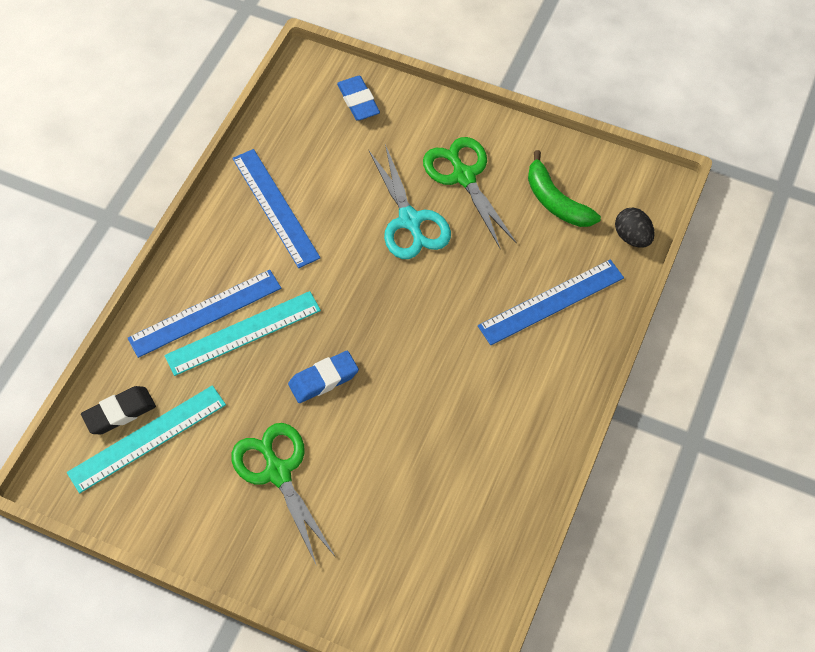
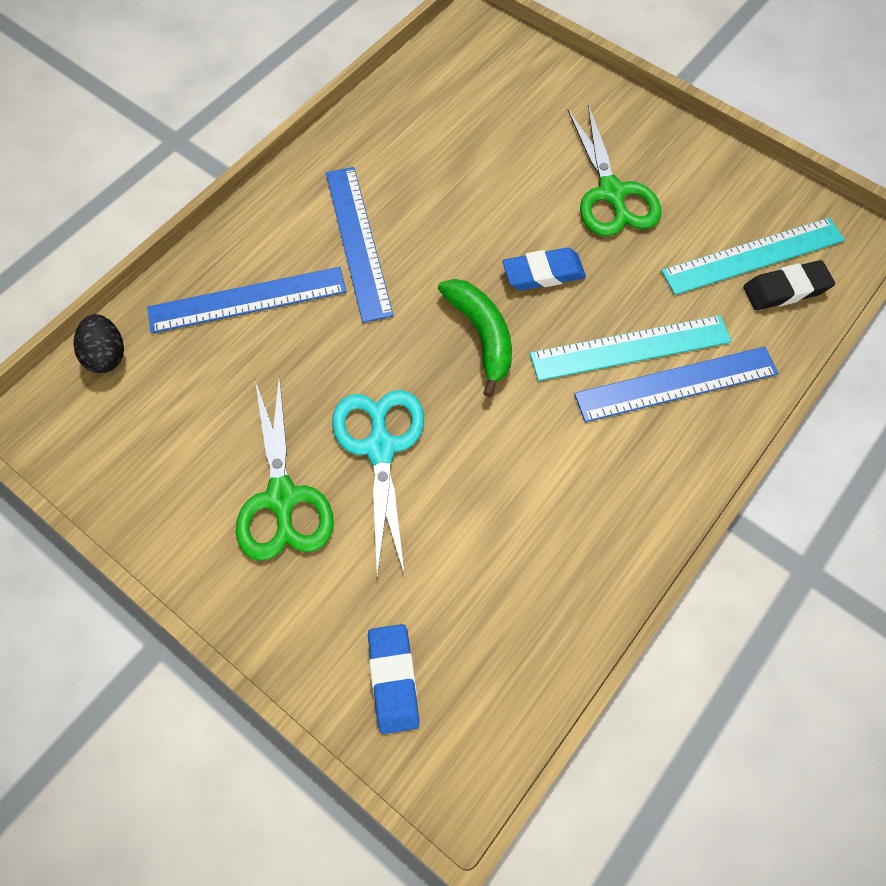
camera: 165 degrees left, 5 degrees up
blue ruler [232,149,321,268] -> blue ruler moved to [326,167,393,323]
green banana [528,150,601,227] -> green banana moved to [438,279,512,397]

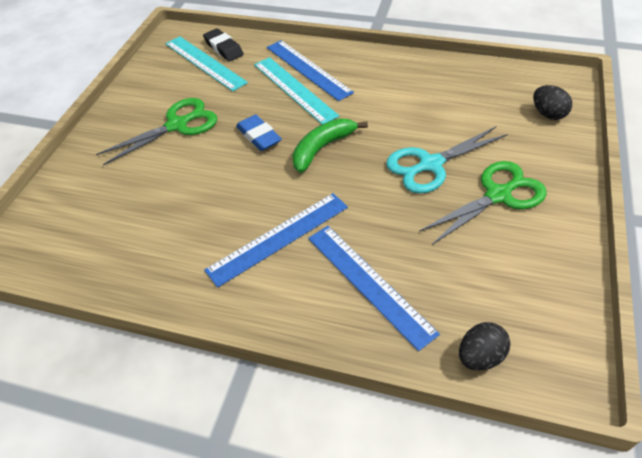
camera: 110 degrees left, 15 degrees down
blue eraser [368,624,420,734] -> black egg [533,85,572,120]

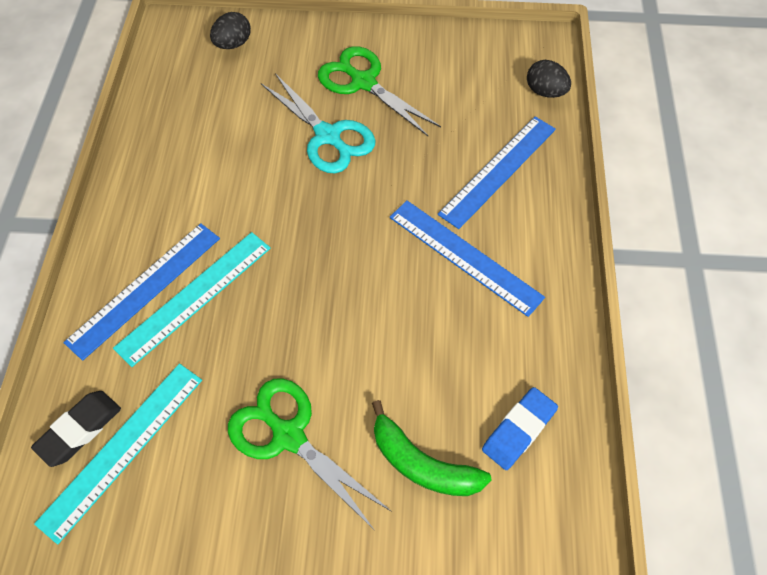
camera: 105 degrees left, 10 degrees up
blue eraser [236,115,282,151] -> blue eraser moved to [482,387,558,470]
green banana [292,118,368,173] -> green banana moved to [372,400,492,496]

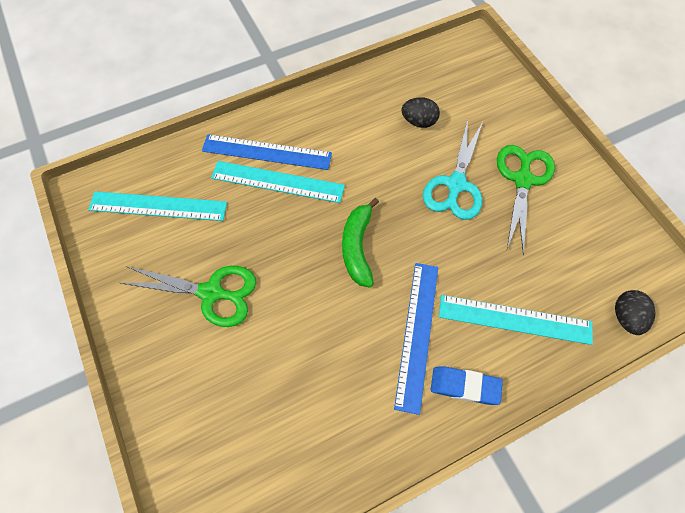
camera: 60 degrees right, 5 degrees up
black eraser [31,391,121,467] -> none
black egg [210,12,251,49] -> black egg moved to [402,97,440,128]
green scissors [228,378,392,531] -> green scissors turned 90 degrees clockwise [121,266,256,327]
green banana [372,400,492,496] -> green banana moved to [342,198,379,288]
blue ruler [438,116,556,229] -> turquoise ruler [439,295,593,345]
blue eraser [482,387,558,470] -> blue eraser moved to [431,366,503,405]

